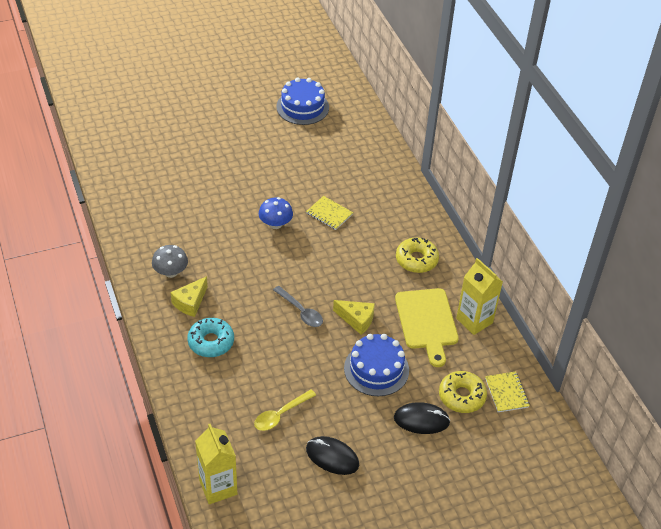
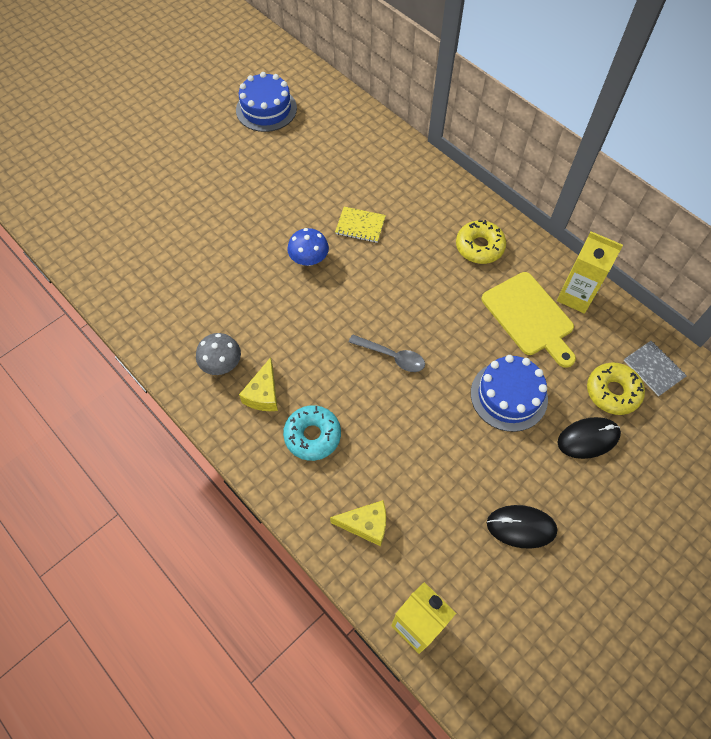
camera: 20 degrees left, 15 degrees up
yellow spoon [254,389,316,431] -> none
yellow cheese [333,300,375,335] -> yellow cheese moved to [330,500,386,546]
yellow notebook [485,371,530,412] -> grey notebook [624,341,686,396]

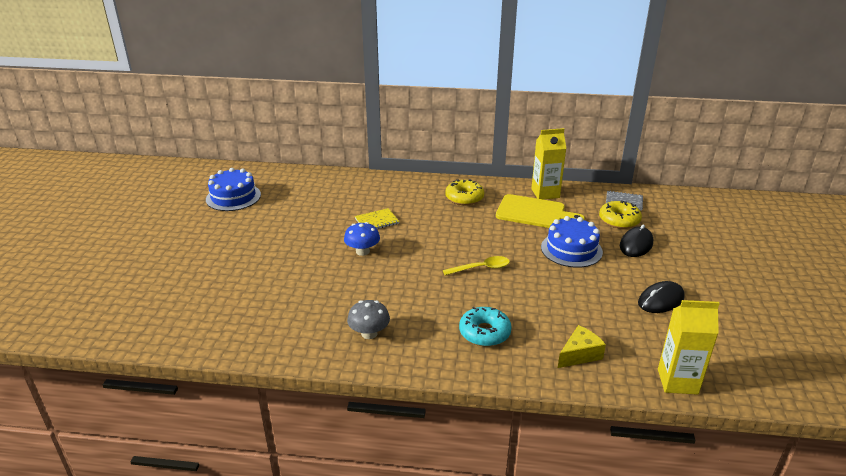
camera: 40 degrees left, 30 degrees down
yellow cheese [239,357,278,411] -> none
grey spoon [349,334,425,372] -> yellow spoon [443,256,510,275]

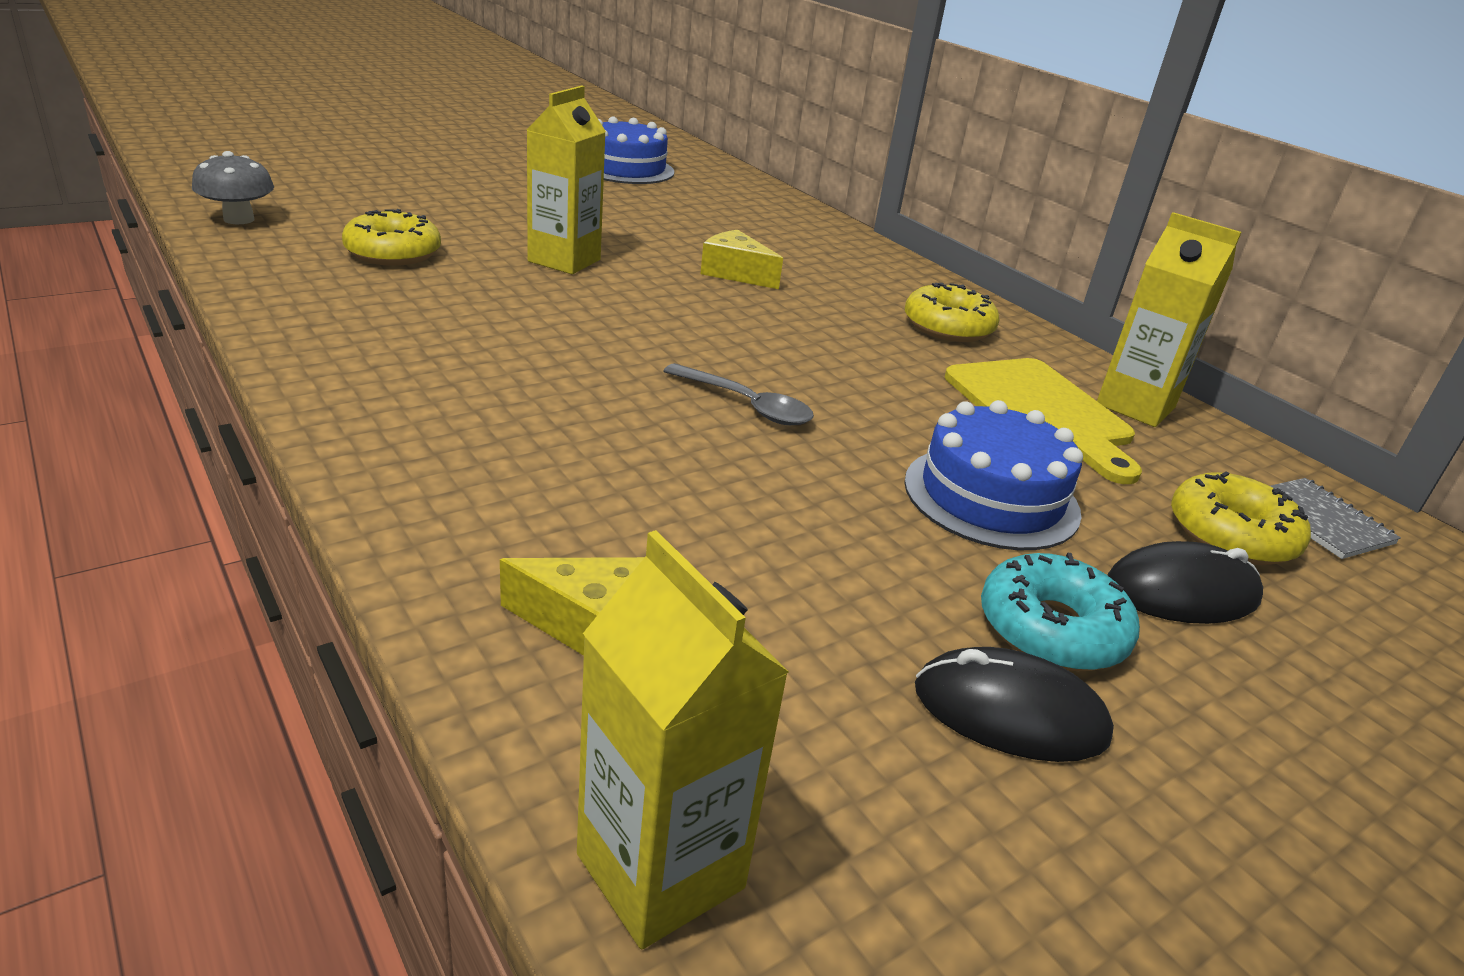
camera: 45 degrees right, 0 degrees up
blue mushroom [344,222,380,256] -> none
grey mushroom [347,300,390,339] -> grey mushroom moved to [192,151,274,224]
yellow notebook [355,208,400,229] -> yellow cheese [700,230,783,289]
yellow spoon [443,256,510,275] -> grey spoon [664,363,814,425]
turquoise donut [459,307,512,347] -> turquoise donut moved to [981,552,1140,671]
none -> yellow donut [342,209,441,266]
none -> yellow carton [527,85,606,274]

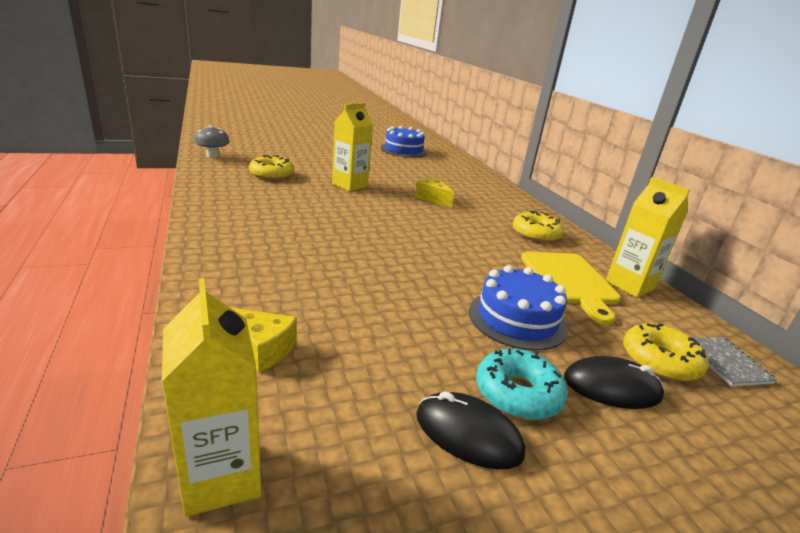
camera: 15 degrees right, 5 degrees down
grey spoon [664,363,814,425] -> none

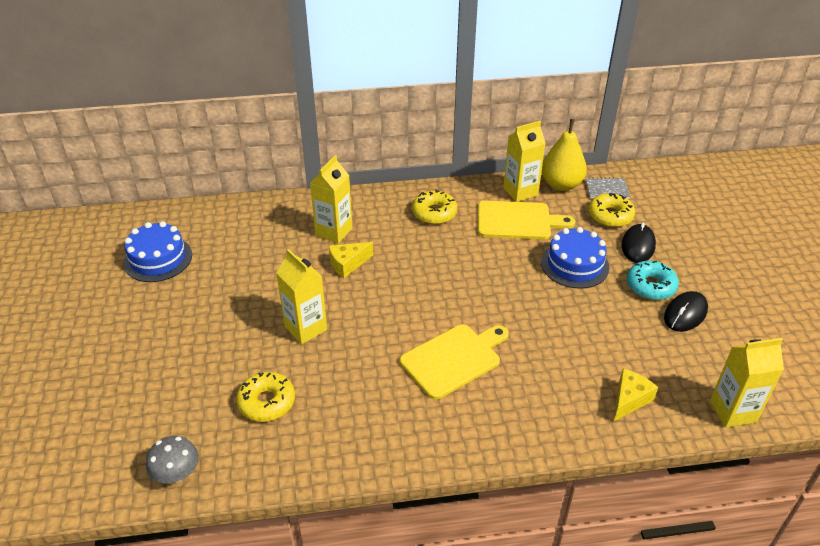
camera: 75 degrees left, 15 degrees up
none -> yellow carton [310,155,353,244]
none -> yellow cutting board [400,324,509,400]
none -> yellow pear [542,119,587,191]

